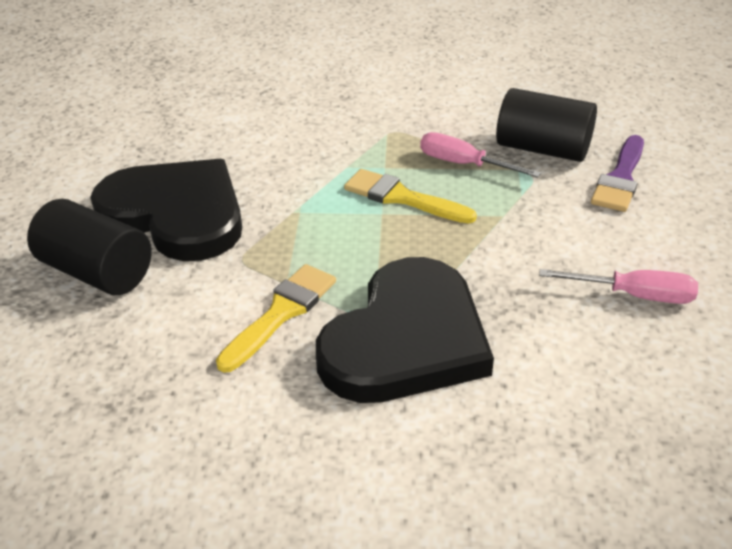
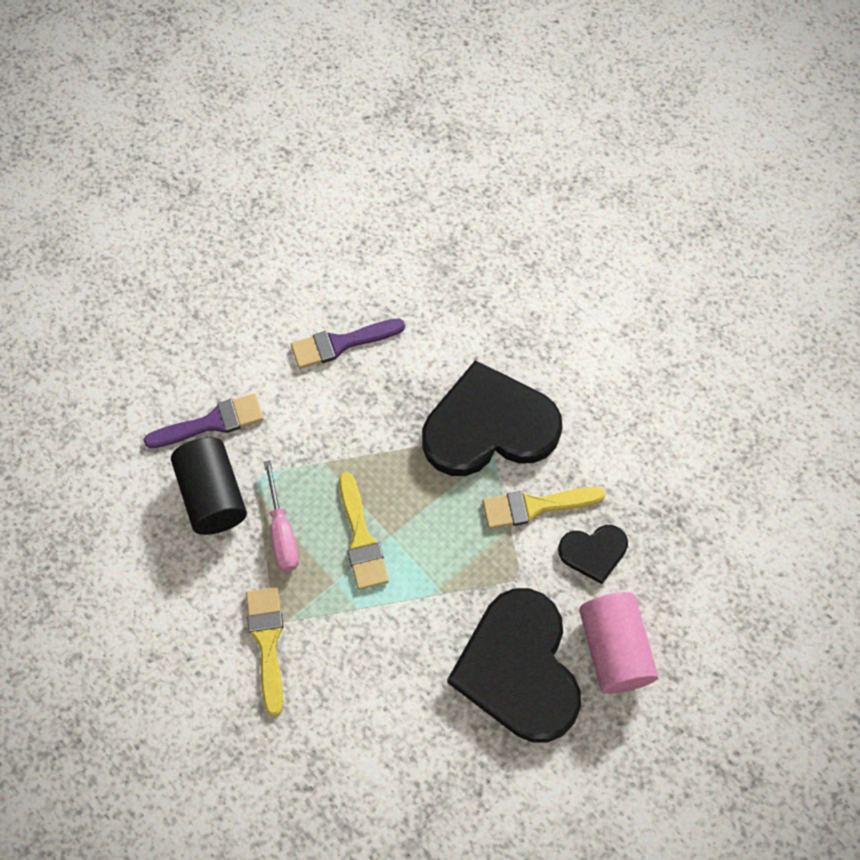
camera: 135 degrees left, 25 degrees up
black cylinder [27,199,152,295] -> pink cylinder [579,592,658,694]
pink screwdriver [539,269,698,304] -> purple brush [291,318,405,369]
none -> yellow brush [246,587,283,717]
none -> black heart [558,525,628,584]

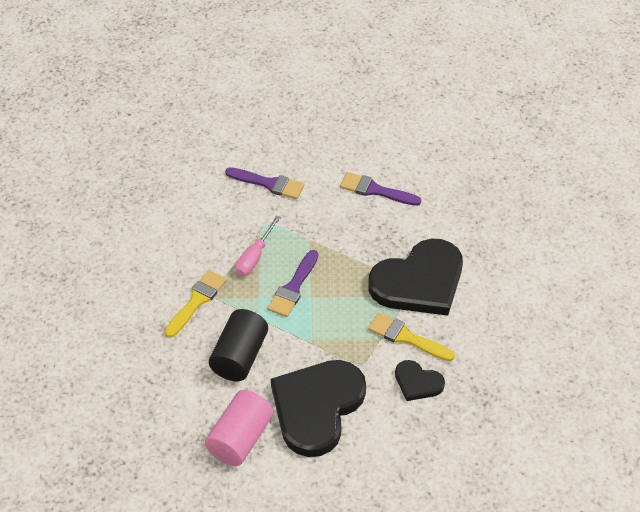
camera: 40 degrees right, 15 degrees down
black cylinder [171,437,247,535] -> black cylinder moved to [209,309,268,381]
yellow brush [339,472,389,590] -> purple brush [267,250,318,317]
black heart [422,360,562,476] -> black heart turned 120 degrees clockwise [368,239,463,316]
pink cylinder [579,592,658,694] -> pink cylinder moved to [205,390,273,466]

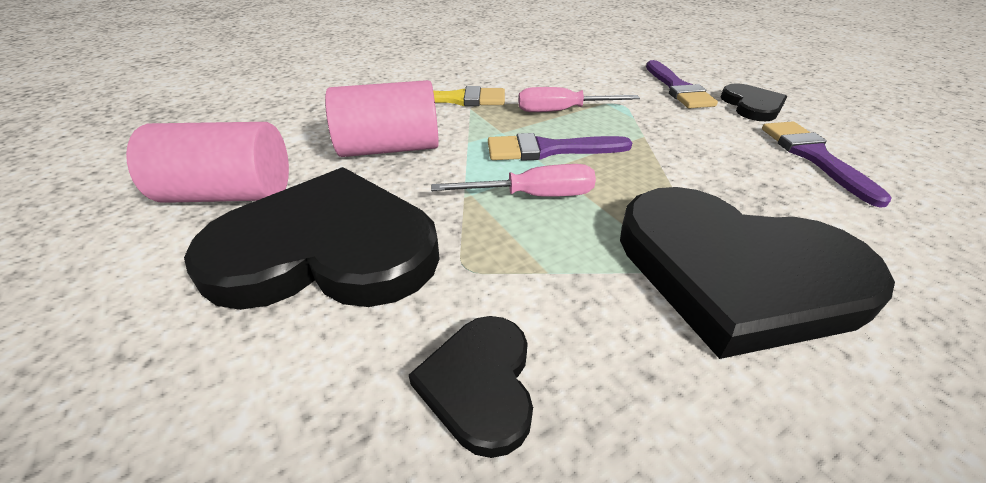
camera: 60 degrees right, 10 degrees down
black cylinder [209,309,268,381] -> pink cylinder [325,80,439,157]
yellow brush [368,313,455,361] -> none
none -> pink screwdriver [431,164,596,197]
none -> black heart [721,83,787,121]

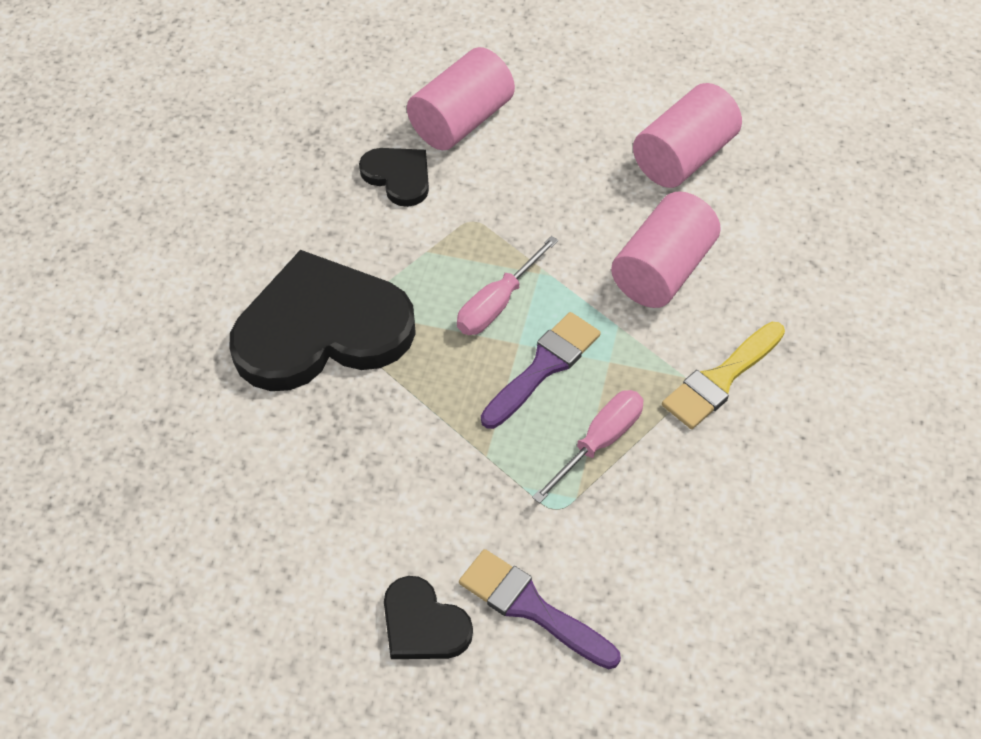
camera: 135 degrees right, 15 degrees up
black heart [184,167,440,310] -> none
purple brush [762,121,892,208] -> none
none -> pink cylinder [407,47,515,150]

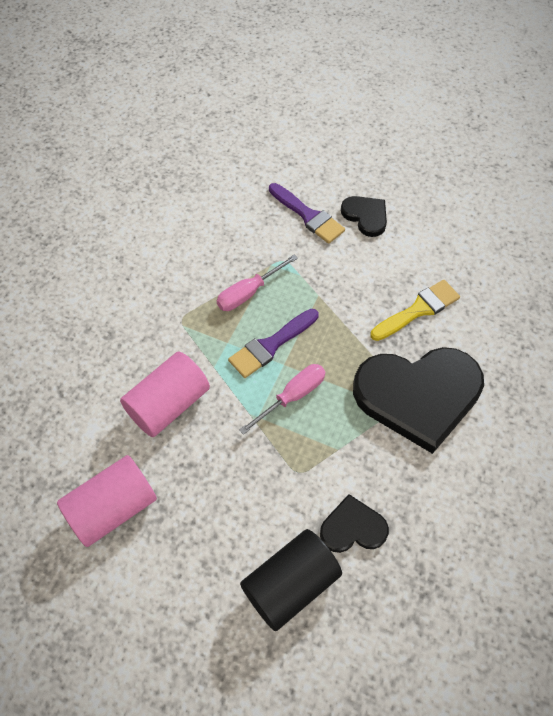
camera: 170 degrees left, 5 degrees up
black heart [359,148,429,207] -> black heart turned 120 degrees clockwise [320,494,389,553]
pink cylinder [407,47,515,150] -> black cylinder [240,529,342,631]
yellow brush [662,322,785,429] -> yellow brush moved to [370,280,460,341]

